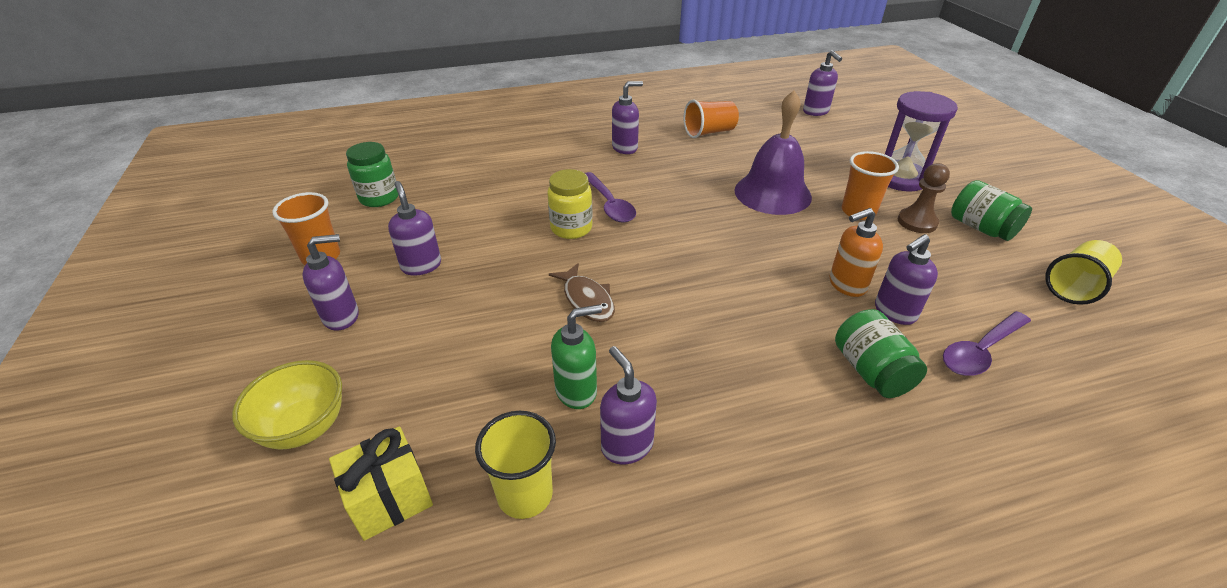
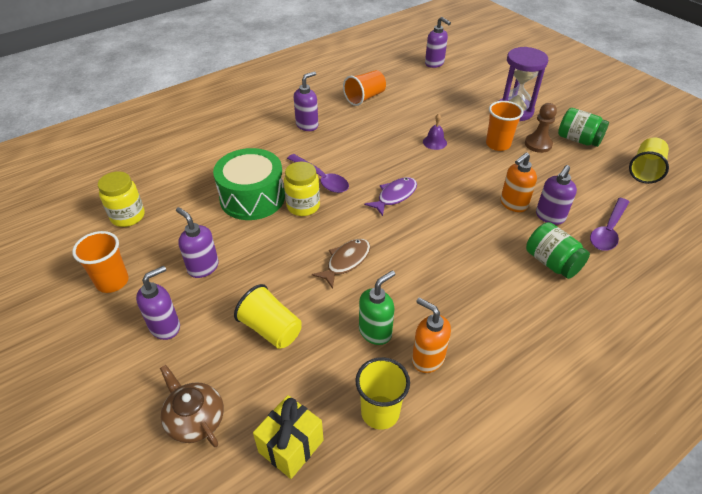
camera: 20 degrees left, 5 degrees up
yellow bowl [232,360,342,450] -> brown teapot [160,365,224,447]
green jar [346,142,398,207] -> yellow jar [98,171,145,227]
brown fish [549,263,615,322] -> brown fish turned 90 degrees counterclockwise [312,239,371,289]
purple soap dispenser [600,346,657,465] -> orange soap dispenser [412,298,451,373]
purple bell [734,91,812,215] -> purple bell [423,114,447,150], size x0.42
none -> green drum [213,148,285,220]
none -> yellow cup [234,284,302,349]
none -> purple fish [364,177,417,216]

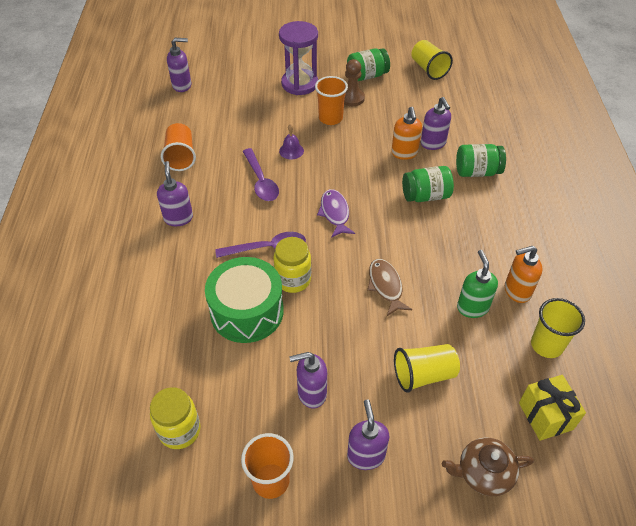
camera: 55 degrees left, 5 degrees up
purple spoon [590,198,629,251] -> purple spoon moved to [242,148,279,201]
none -> green jar [402,166,454,202]

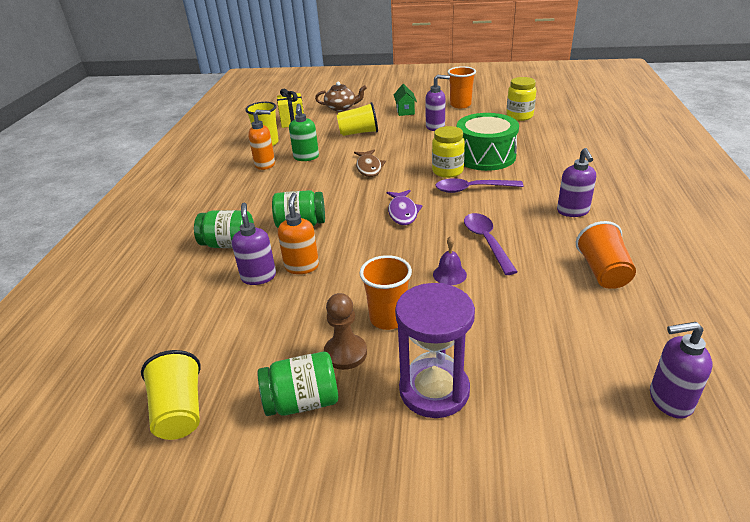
camera: 170 degrees left, 15 degrees down
purple soap dispenser [347,399,389,470] -> green house [394,84,417,116]

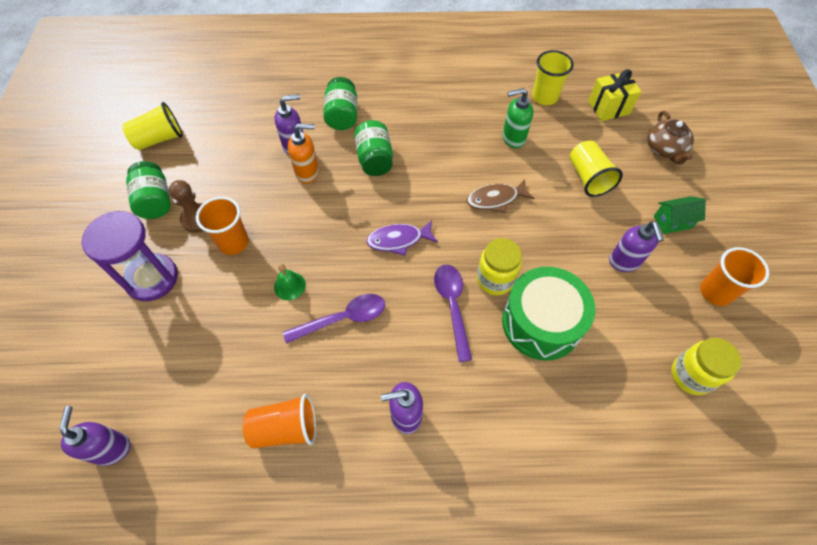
camera: 80 degrees right, 25 degrees up
orange soap dispenser [248,110,275,170] -> none
purple bell [433,236,467,285] -> green bell [274,264,306,300]

